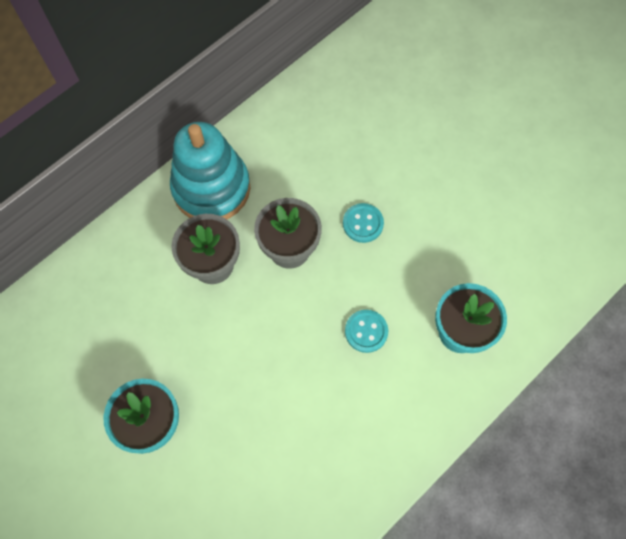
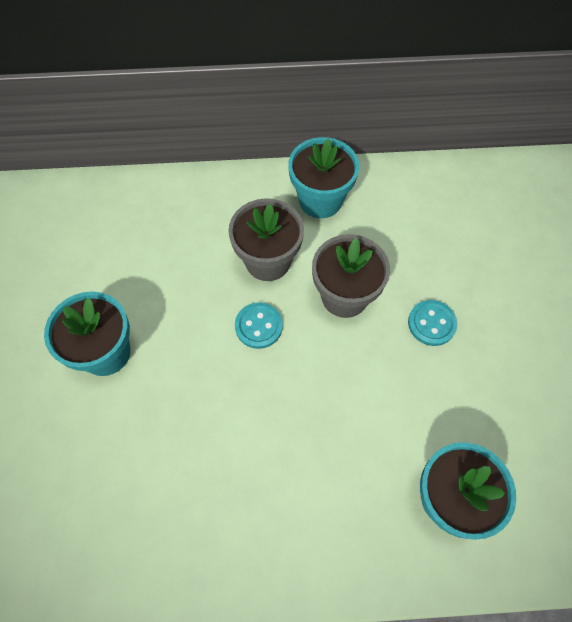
camera: 40 degrees right, 5 degrees down
turquoise stacking toy [170,122,251,219] -> turquoise flower pot [288,137,359,218]
turquoise button [345,310,388,353] -> turquoise button moved to [235,302,283,349]

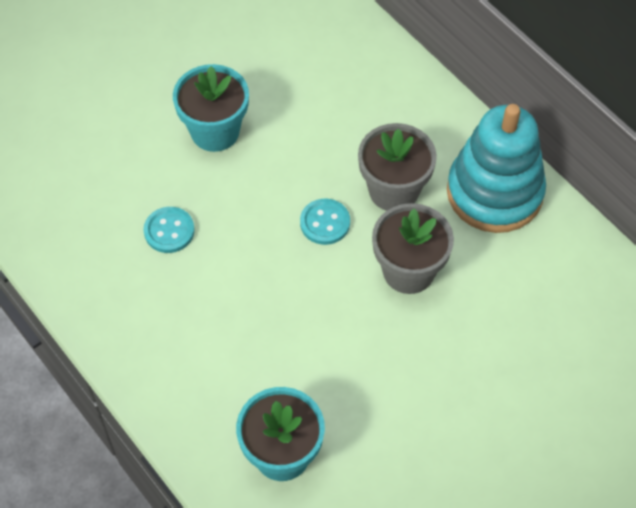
camera: 55 degrees right, 5 degrees down
turquoise flower pot [288,137,359,218] -> turquoise stacking toy [447,104,546,233]
turquoise button [408,300,457,346] -> turquoise button moved to [143,207,195,253]

